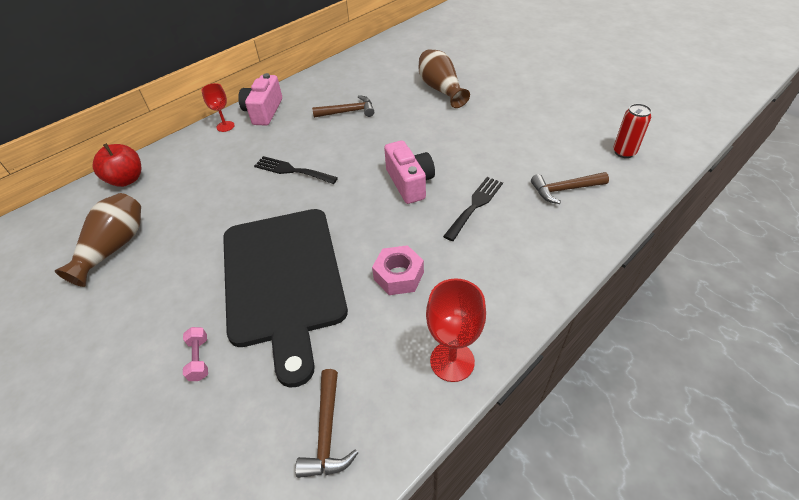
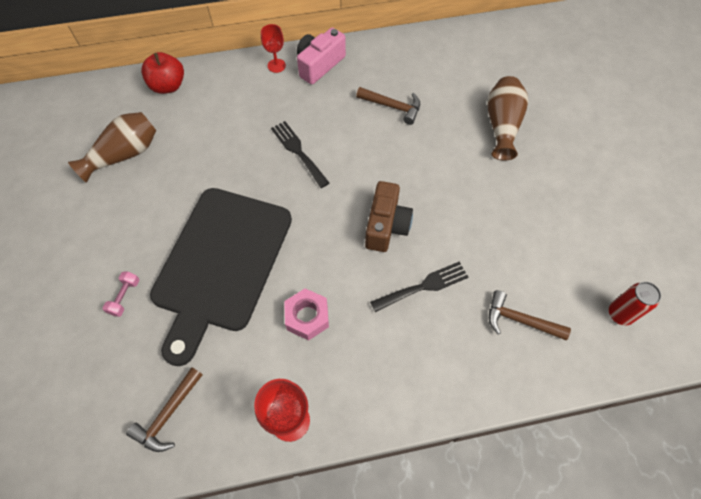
camera: 30 degrees right, 15 degrees up
pink camera [384,140,435,204] -> brown camera [365,181,413,252]

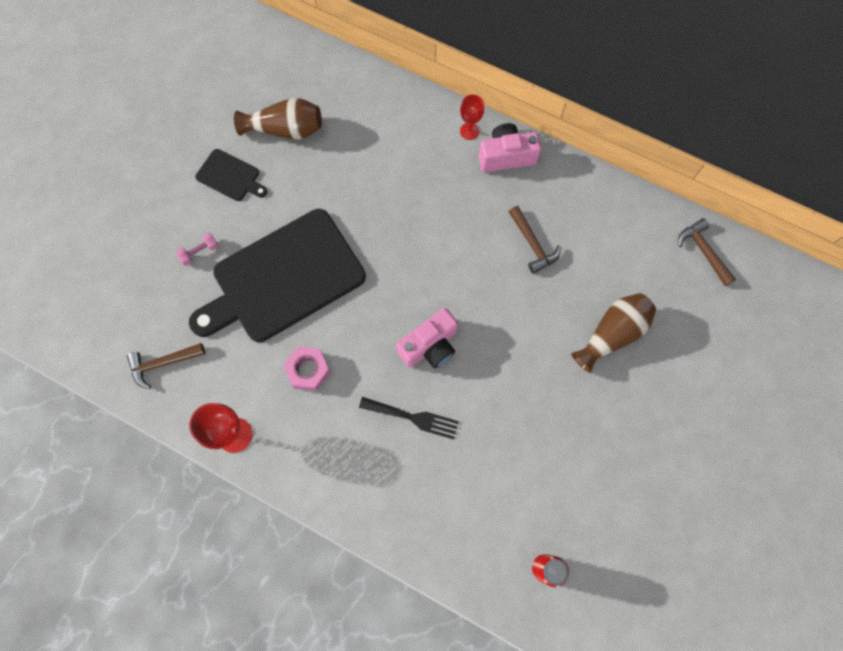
camera: 40 degrees right, 10 degrees up
red apple [141,52,184,94] -> none
black fork [271,121,329,188] -> none
brown camera [365,181,413,252] -> pink camera [396,308,458,368]
brown hammer [489,290,571,340] -> brown hammer moved to [678,218,736,286]
none -> black cutting board [195,149,267,201]

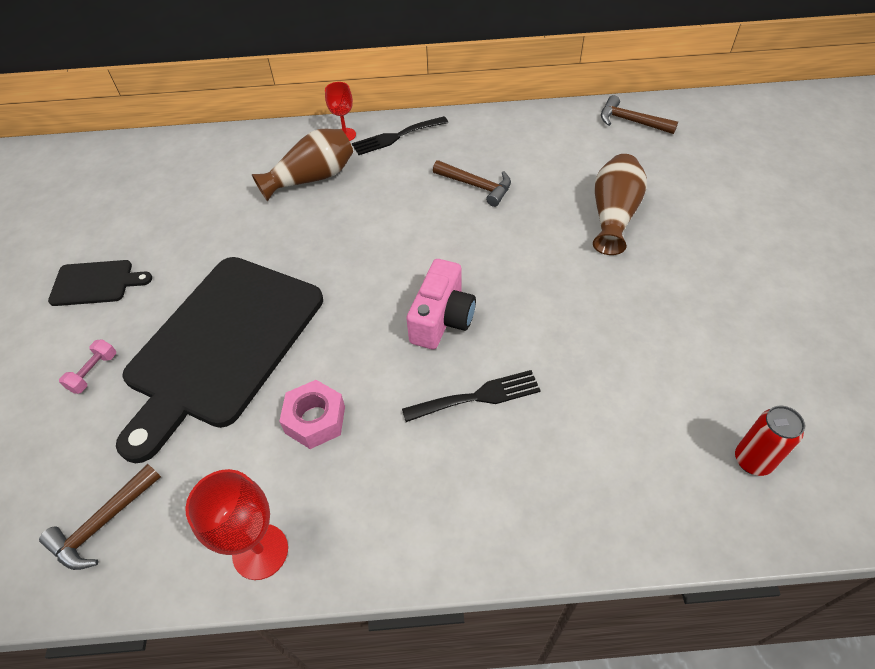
camera: 30 degrees left, 20 degrees down
brown vase [234,98,322,140] -> brown vase moved to [252,129,353,201]
pink camera [479,123,541,172] -> black fork [352,116,448,155]

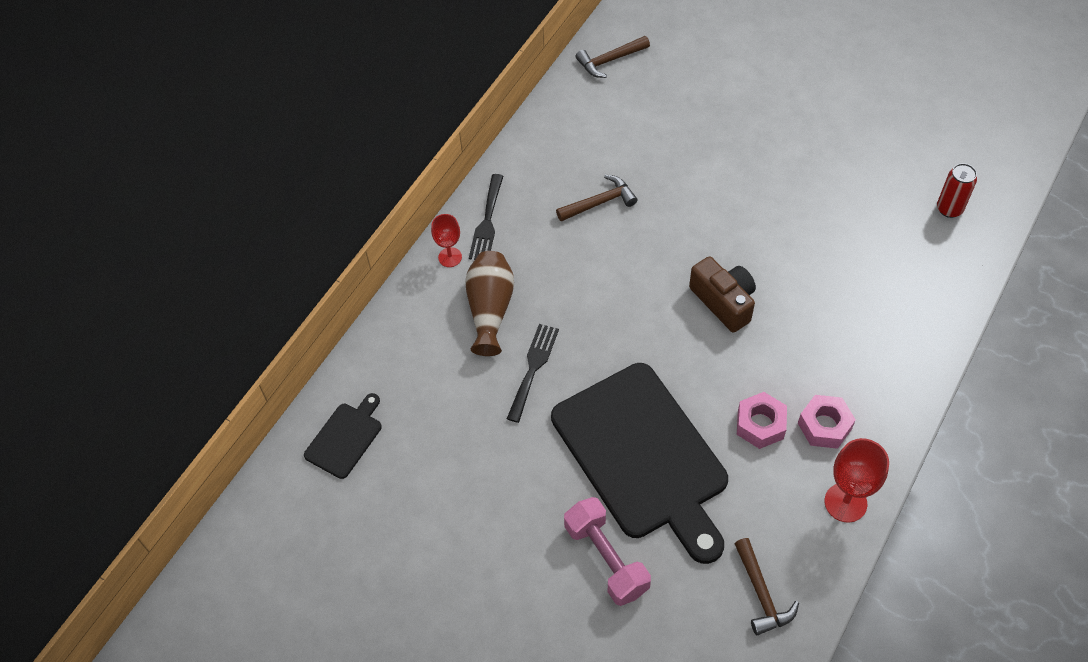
camera: 55 degrees left, 5 degrees up
black cutting board [48,260,152,306] -> black cutting board moved to [304,393,382,479]
pink dumbbell [59,339,116,394] -> pink dumbbell [564,497,651,606], size x2.02
black fork [402,370,541,422] -> black fork moved to [507,324,559,423]
pink camera [406,259,476,349] -> brown camera [689,256,756,333]
brown vase [593,154,647,255] -> none
none -> pink nut [798,395,856,449]

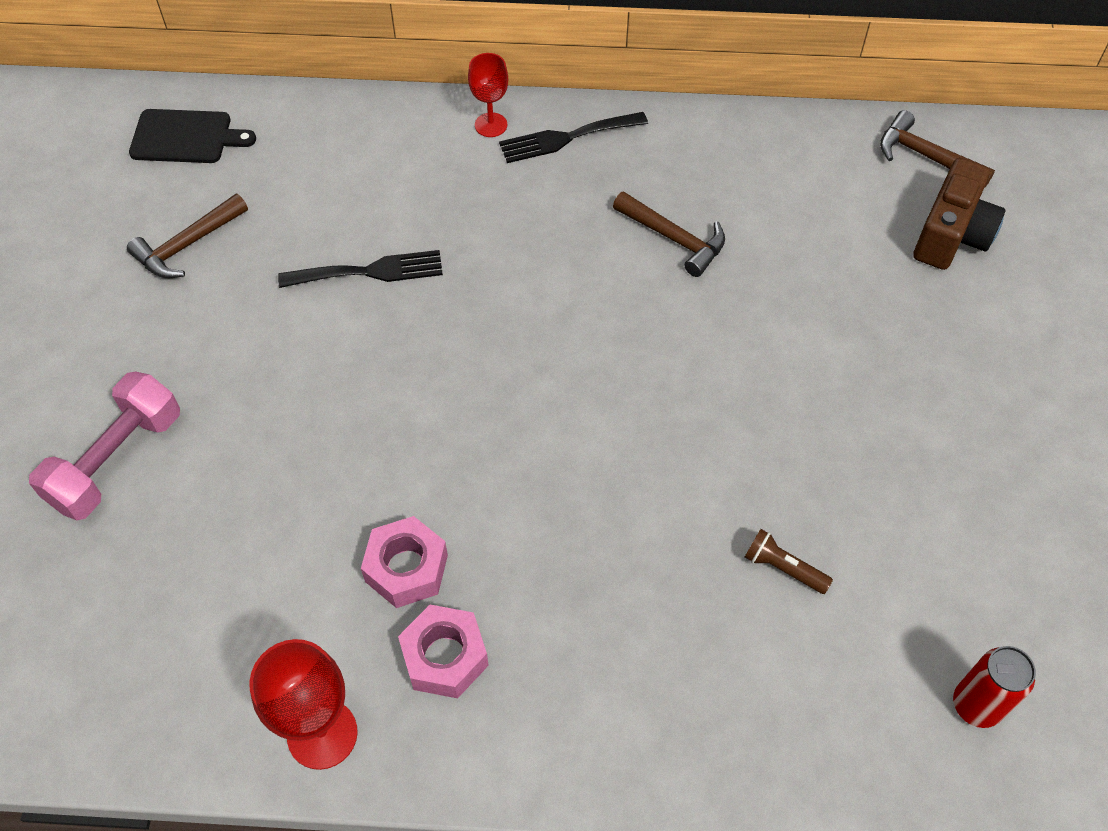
camera: 60 degrees right, 0 degrees up
brown vase [465,251,514,356] -> none
black cutting board [551,363,728,564] -> none
brown camera [689,256,756,333] -> brown camera moved to [913,158,1005,270]
brown hammer [735,538,799,636] -> brown hammer moved to [127,194,248,278]
none -> brown flashlight [745,529,833,594]

